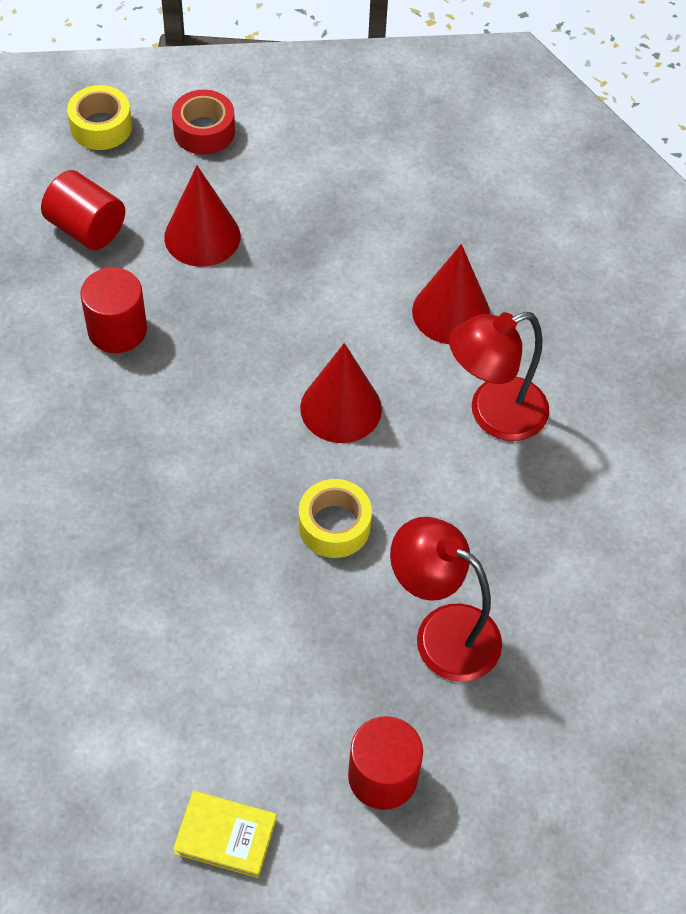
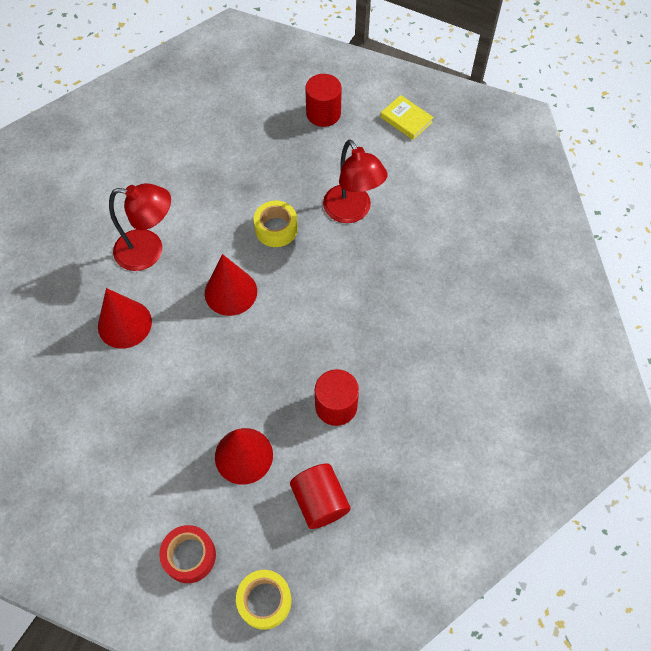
camera: 150 degrees left, 5 degrees up
red lamp [390,517,502,682] -> red lamp moved to [323,140,388,223]

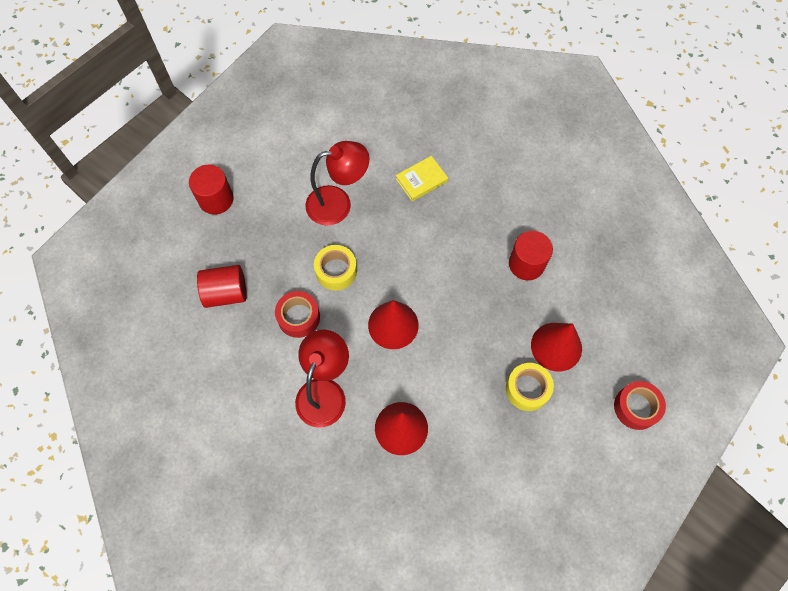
camera: 75 degrees left, 5 degrees up
yellow tape [236,570,291,630] -> yellow tape moved to [506,363,554,411]
red cylinder [290,463,351,529] -> red cylinder moved to [197,265,247,308]
yellow book [380,95,434,140] -> yellow book moved to [396,156,448,201]
none -> red tape [275,291,320,338]

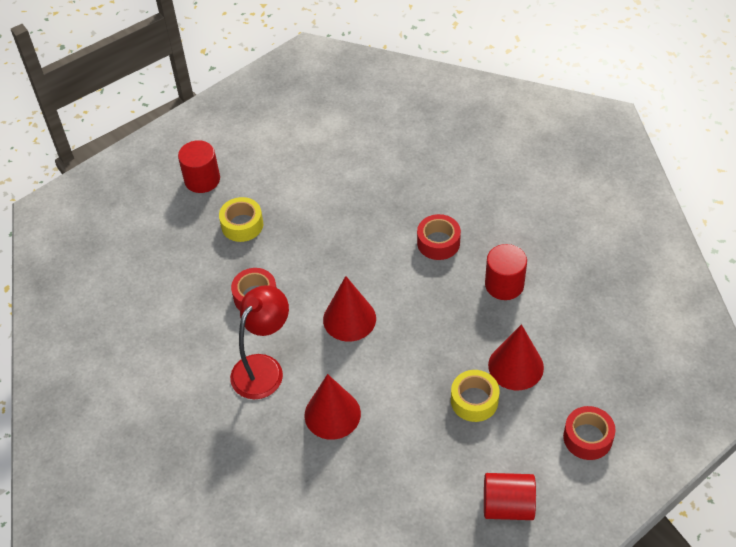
camera: 15 degrees right, 15 degrees down
red cylinder [197,265,247,308] -> red cylinder moved to [484,473,536,520]
red lamp [305,141,369,225] -> none
yellow tape [314,245,357,291] -> yellow tape moved to [219,197,263,242]
yellow book [396,156,448,201] -> none
none -> red tape [417,214,461,260]

